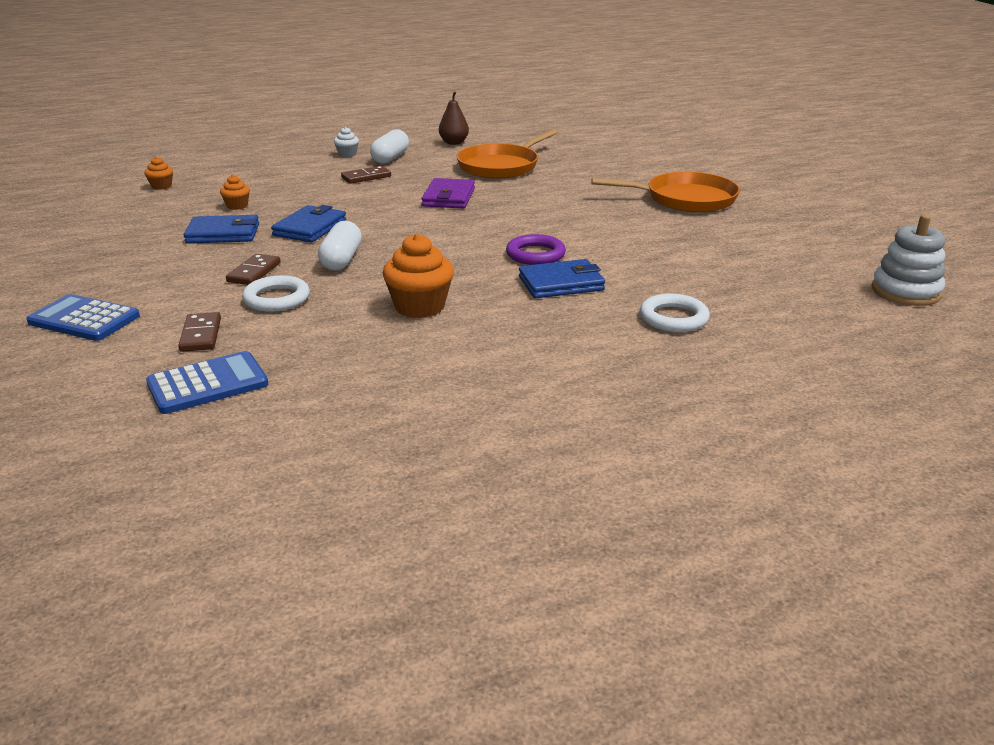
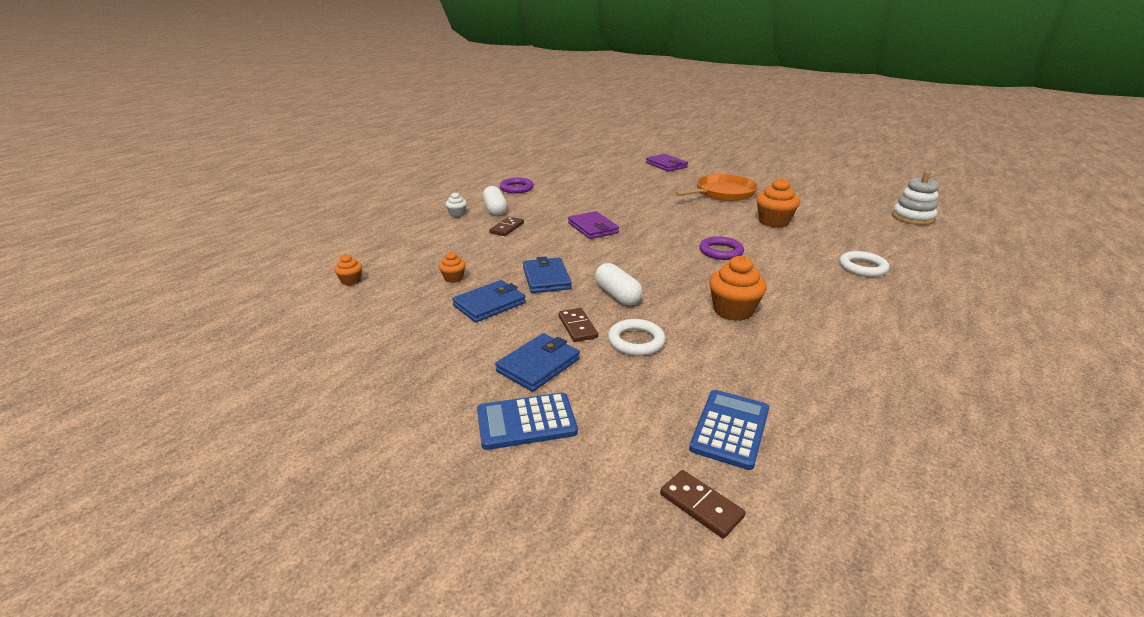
camera: 35 degrees left, 0 degrees up
brown domino [178,312,221,352] -> brown domino moved to [660,470,745,538]
brown pear [439,91,469,145] -> purple ring [500,178,534,193]
orange pan [457,129,558,179] -> none
blue wallet [519,259,605,298] -> blue wallet moved to [495,333,580,392]
none -> purple wallet [646,154,688,172]
none -> orange cupcake [757,178,800,228]

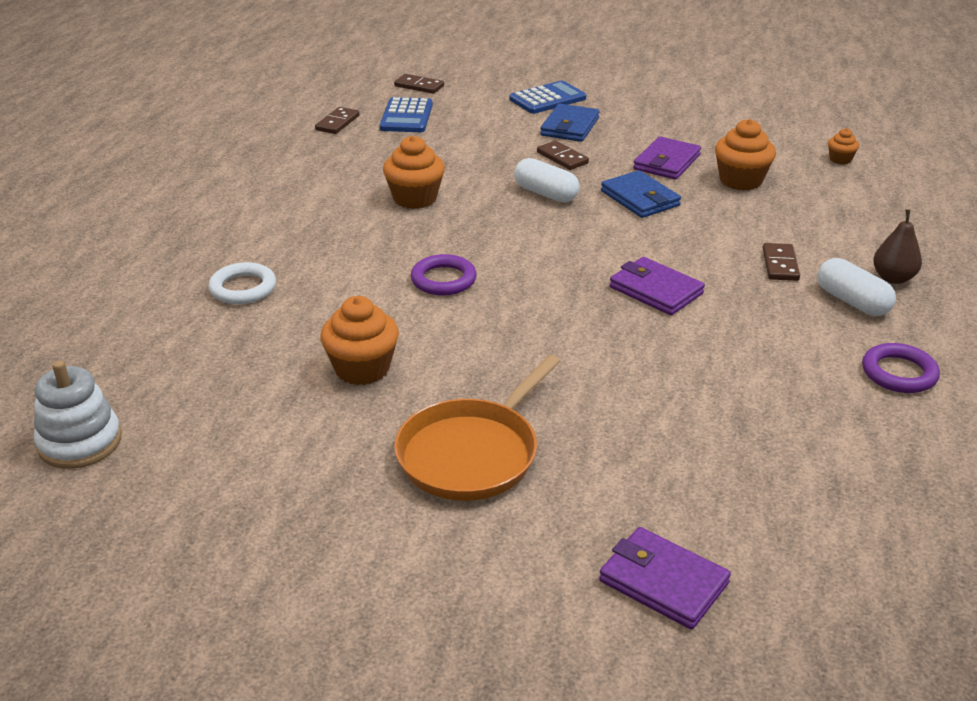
camera: 160 degrees right, 5 degrees up
orange cupcake [439,252,466,283] -> orange cupcake [715,119,776,191], size x1.90
white cupcake [445,192,467,217] -> brown pear [873,209,922,284]
blue wallet [452,280,526,322] -> purple wallet [633,136,701,180]
white ring [608,319,665,356] -> none
none -> brown domino [315,107,360,134]

